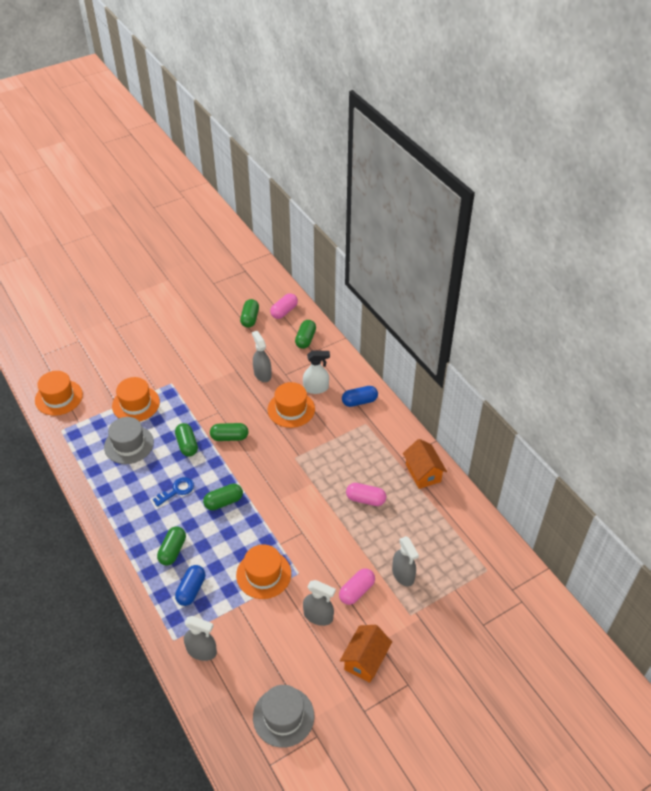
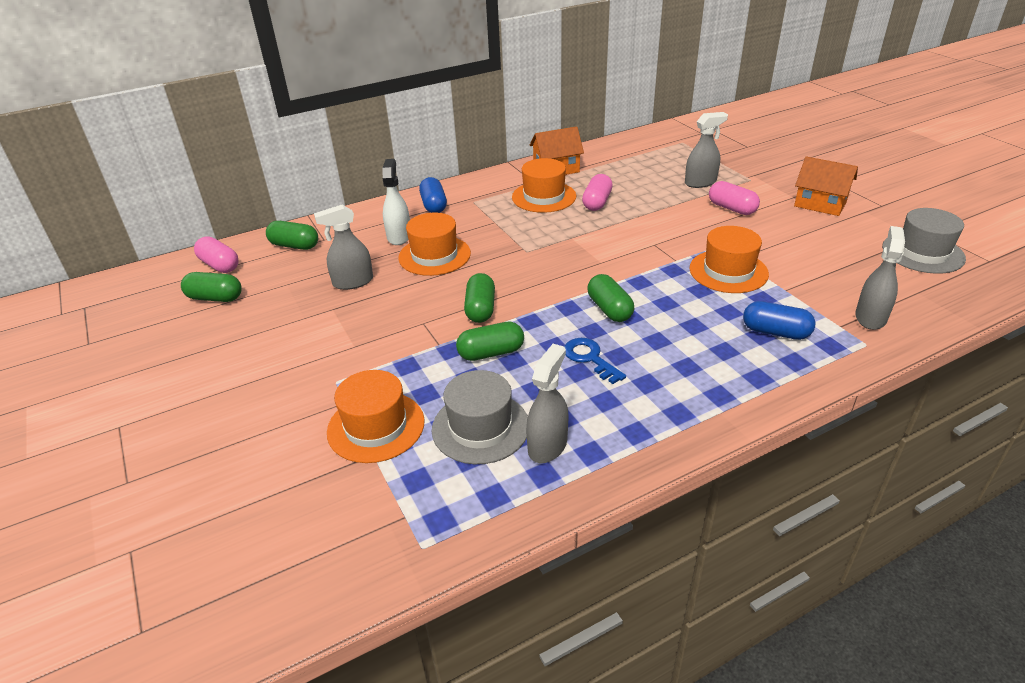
camera: 85 degrees left, 10 degrees down
orange hat [35,371,83,416] -> orange hat moved to [512,158,576,213]
green capsule [157,526,186,566] -> none
grey spray bottle [303,580,336,626] -> grey spray bottle moved to [526,344,568,463]

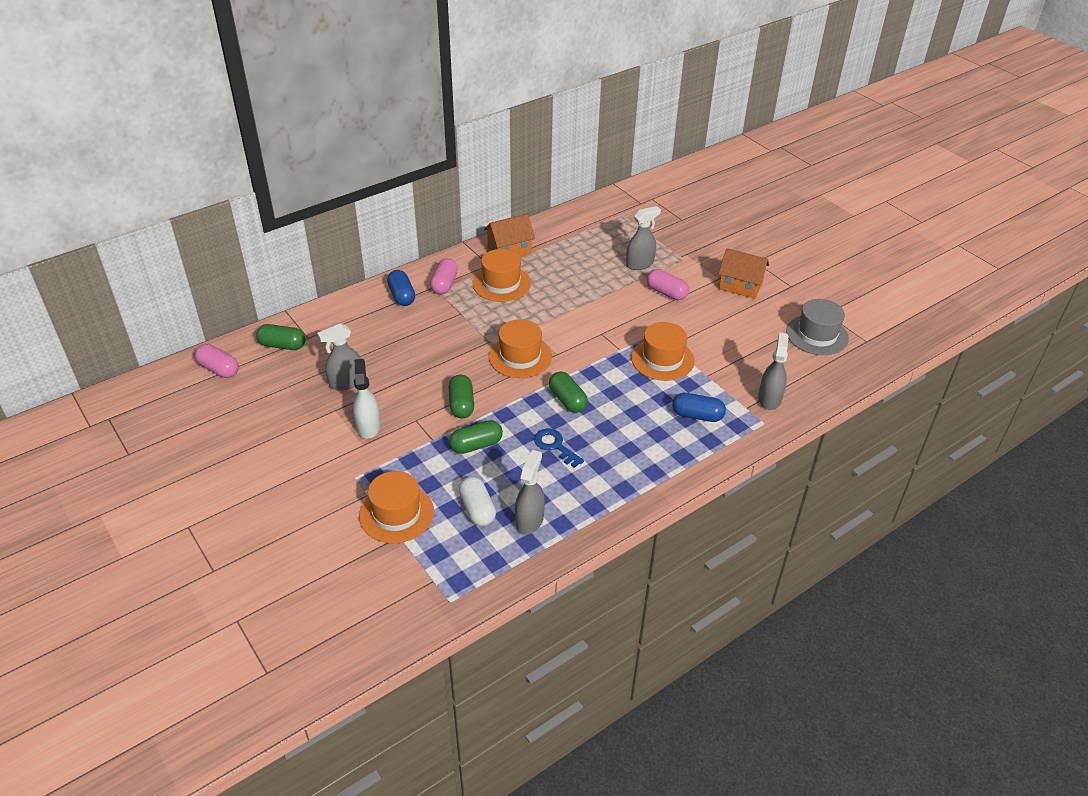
camera: 10 degrees left, 5 degrees up
green capsule [181,272,242,302] -> none
white spray bottle [382,159,410,245] -> white spray bottle moved to [353,359,380,439]
orange hat [398,213,471,276] -> orange hat moved to [489,320,552,378]
grey hat [432,370,528,464] -> white capsule [459,476,496,526]
pink capsule [582,174,613,211] -> pink capsule moved to [430,258,458,294]

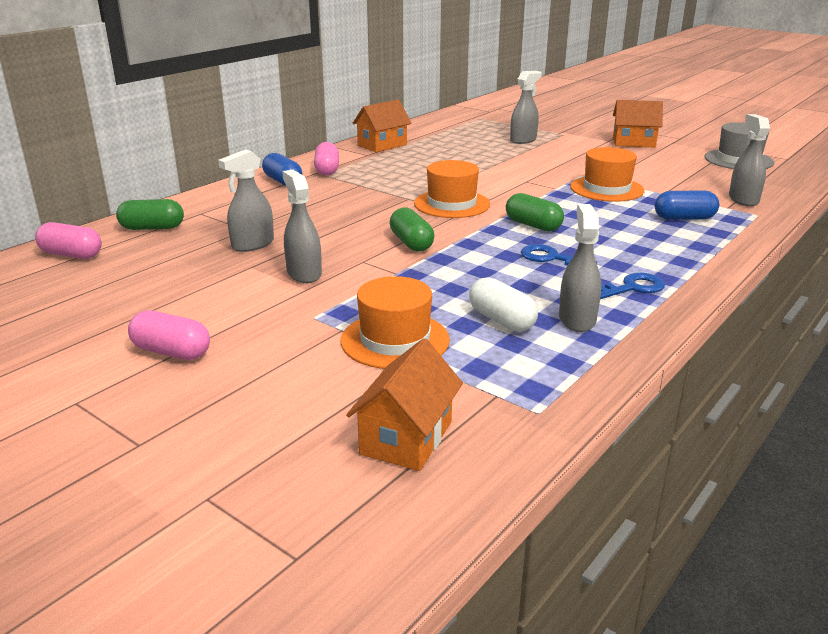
camera: 15 degrees left, 15 degrees down
white spray bottle [353,359,380,439] -> grey spray bottle [282,170,322,283]
green capsule [449,420,503,454] -> none
orange hat [472,249,531,302] -> none
pink capsule [647,269,689,300] -> pink capsule moved to [128,310,210,360]
none -> orange house [346,338,463,471]
none -> blue key [600,273,665,299]

